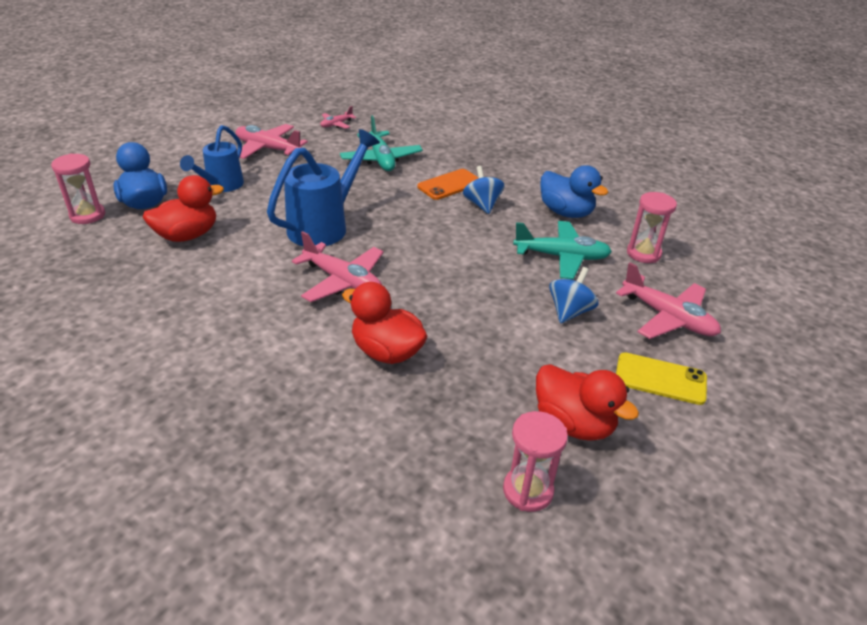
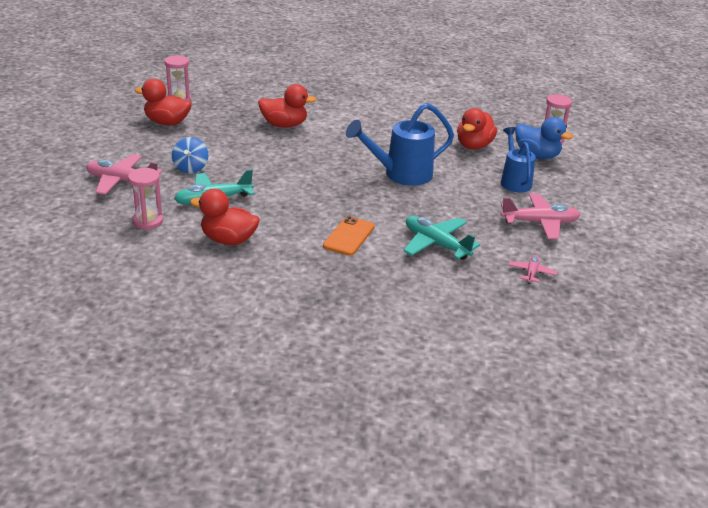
camera: 150 degrees right, 5 degrees down
blue watering can [267,129,380,246] -> blue watering can turned 60 degrees clockwise [346,103,454,186]
pink plane [292,231,384,302] -> none
blue spinning top [463,166,505,214] -> none
blue duck [540,165,608,218] -> red duck [190,189,260,245]
yellow phone [616,353,707,405] -> none

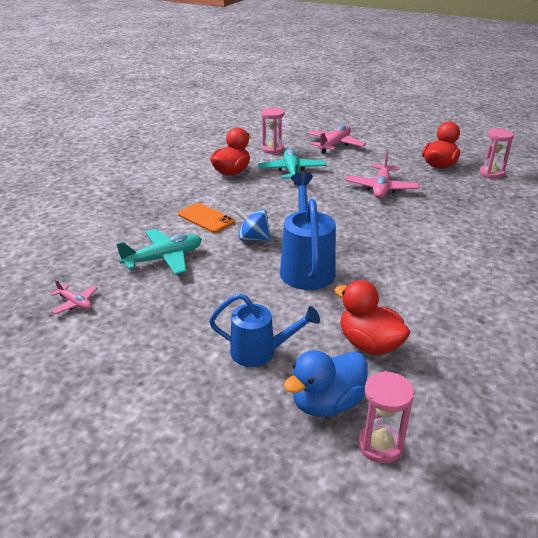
camera: 110 degrees right, 0 degrees up
blue spinning top [172,137,208,174] -> blue spinning top moved to [234,208,271,241]
red duck [258,84,317,128] -> none
pink plane [500,193,581,239] -> pink plane moved to [345,151,419,199]

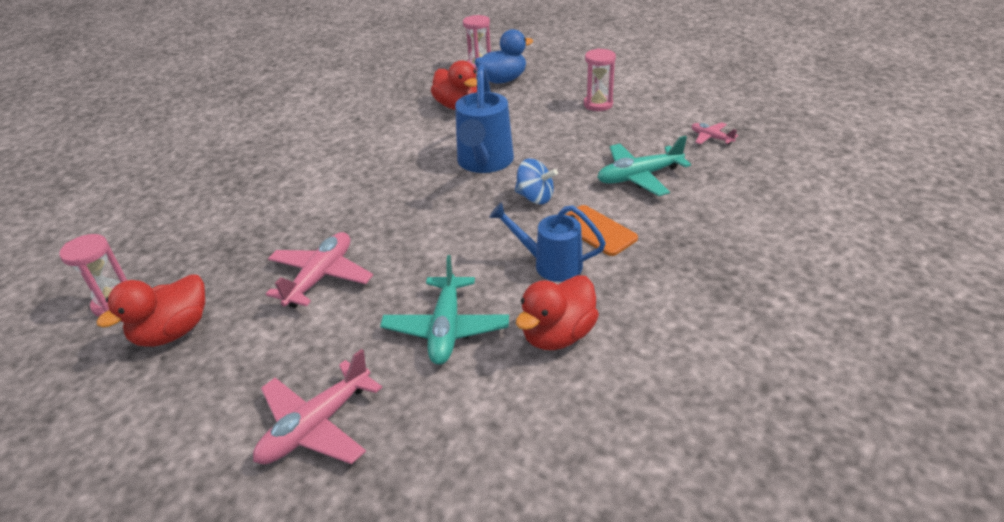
camera: 170 degrees left, 5 degrees up
blue watering can [209,293,320,367] -> blue watering can moved to [489,202,606,282]
pink hourglass [262,107,285,154] -> pink hourglass moved to [584,48,616,111]

